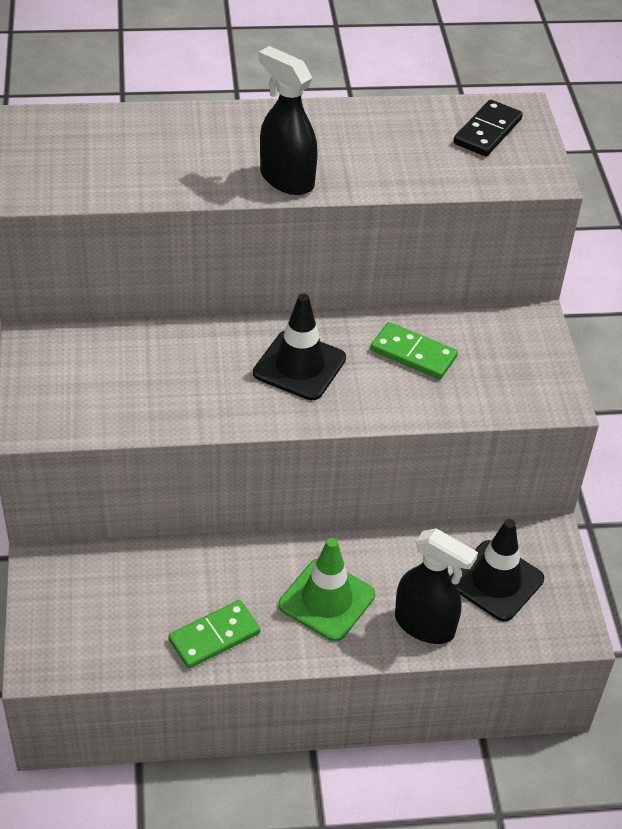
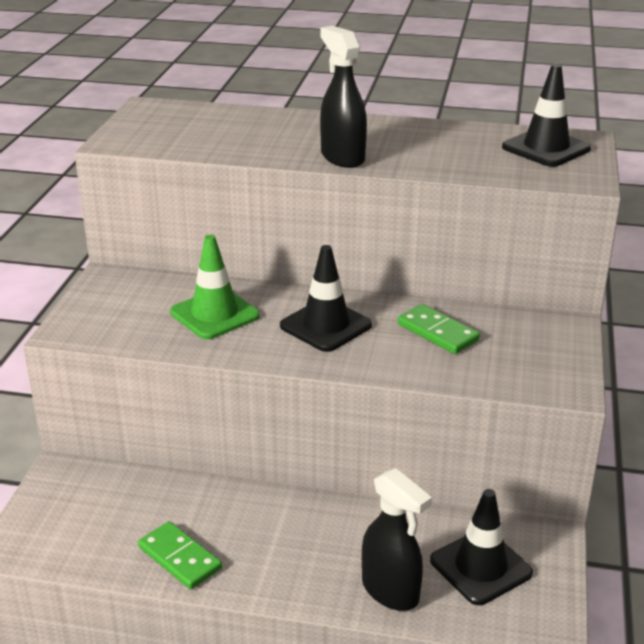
camera: 20 degrees right, 15 degrees down
green domino [168,600,261,669] -> green domino turned 60 degrees clockwise [138,521,222,589]
green traffic cone [279,538,375,641] -> green traffic cone moved to [170,235,260,339]
black domino [453,100,523,156] -> black traffic cone [502,64,591,167]

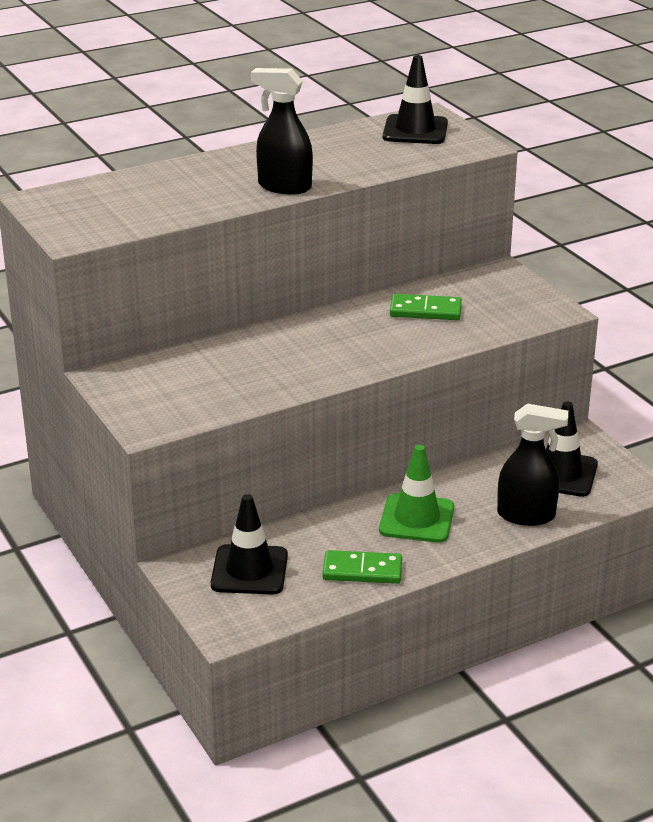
camera: 40 degrees left, 0 degrees up
green traffic cone [170,235,260,339] -> green traffic cone moved to [379,445,454,543]
black traffic cone [280,245,372,352] -> black traffic cone moved to [211,494,288,594]

